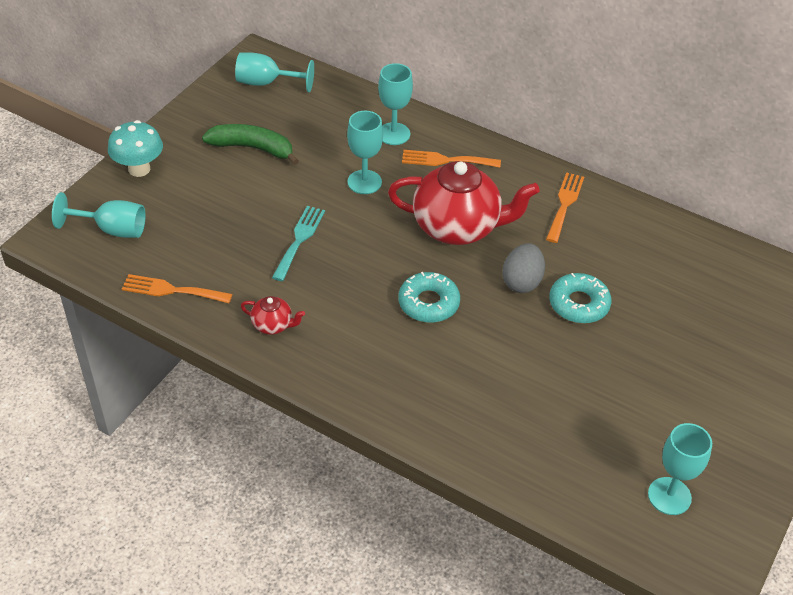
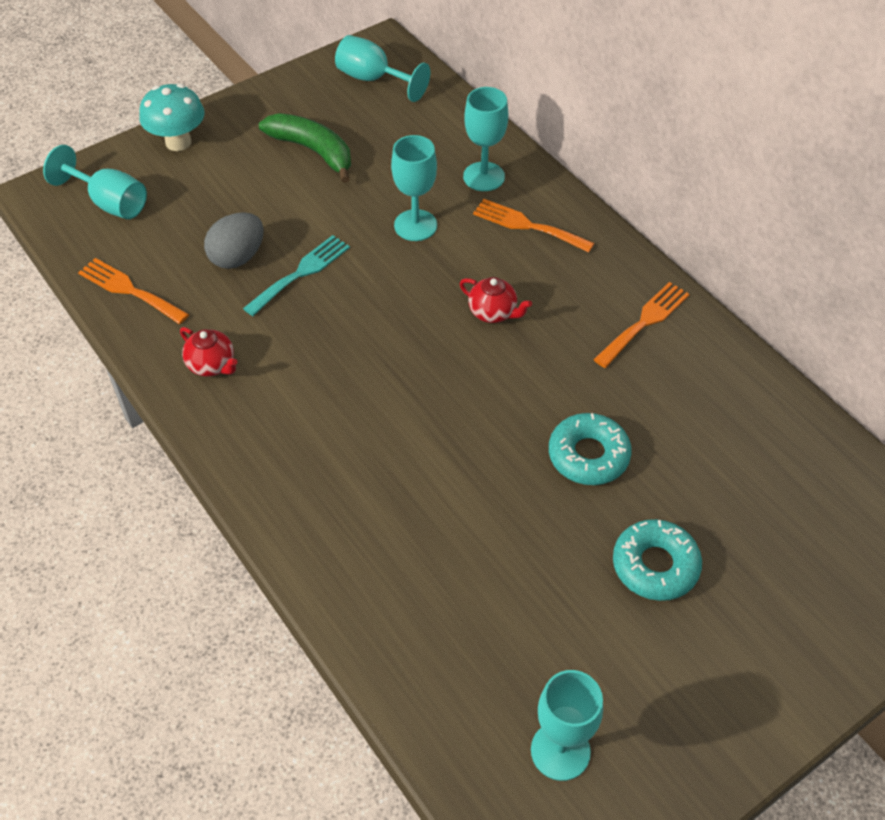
camera: 25 degrees right, 5 degrees up
red teapot [388,161,540,245] -> red teapot [460,277,532,323], size x0.43
turquoise donut [399,272,460,323] -> turquoise donut moved to [613,519,702,601]
grey egg [502,243,545,293] -> grey egg moved to [204,212,264,269]

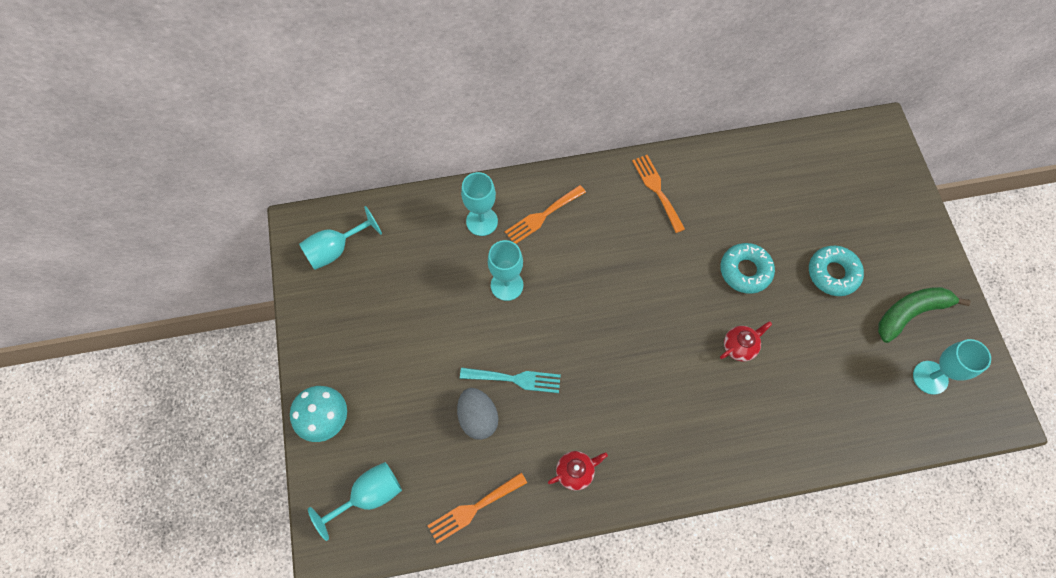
camera: 65 degrees left, 15 degrees up
turquoise fork [243,235,350,316] -> turquoise fork turned 120 degrees clockwise [460,367,561,393]
green banana [259,113,351,183] -> green banana moved to [878,287,971,343]
red teapot [460,277,532,323] -> red teapot moved to [720,321,772,362]

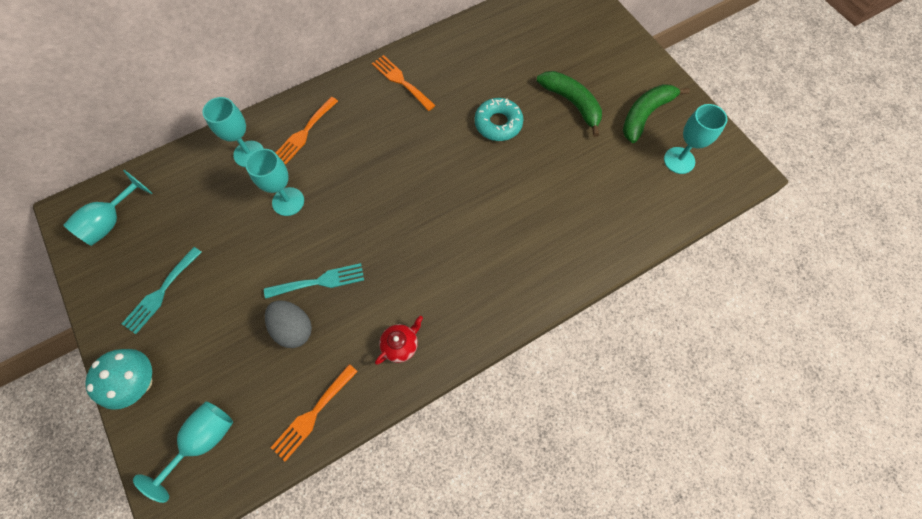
camera: 20 degrees left, 0 degrees up
red teapot [720,321,772,362] -> none
turquoise donut [809,246,864,296] -> green banana [537,71,602,137]
none -> turquoise fork [122,247,202,334]

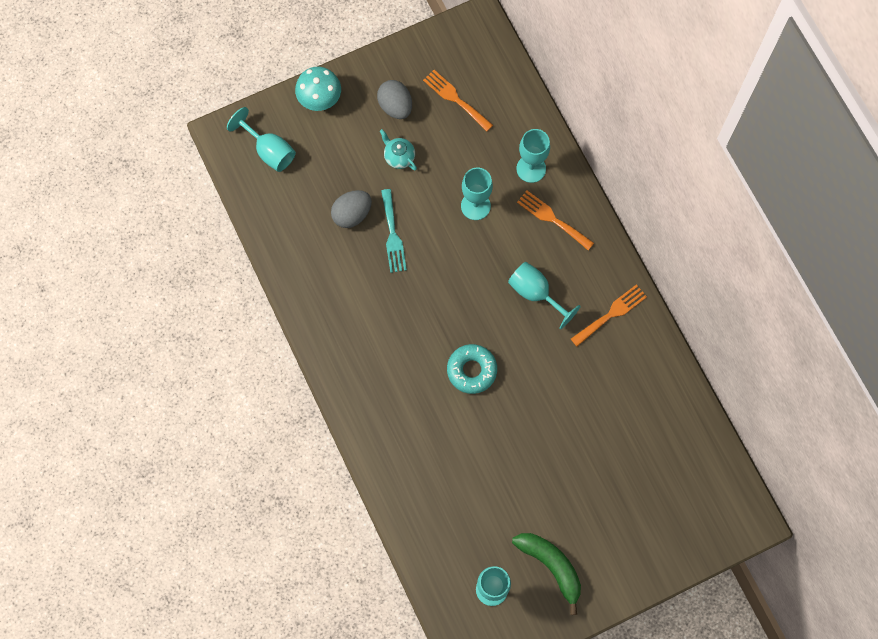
camera: 95 degrees right, 5 degrees up
turquoise goblet [63,170,152,246] -> turquoise goblet moved to [508,262,581,329]
turquoise fork [122,247,202,334] -> grey egg [377,80,412,119]
orange fork [271,364,358,462] -> orange fork moved to [423,70,493,132]
red teapot [375,316,423,365] -> none
turquoise donut [474,98,524,141] -> turquoise donut moved to [447,344,497,394]
green banana [537,71,602,137] -> none
none -> turquoise teapot [380,129,417,171]

